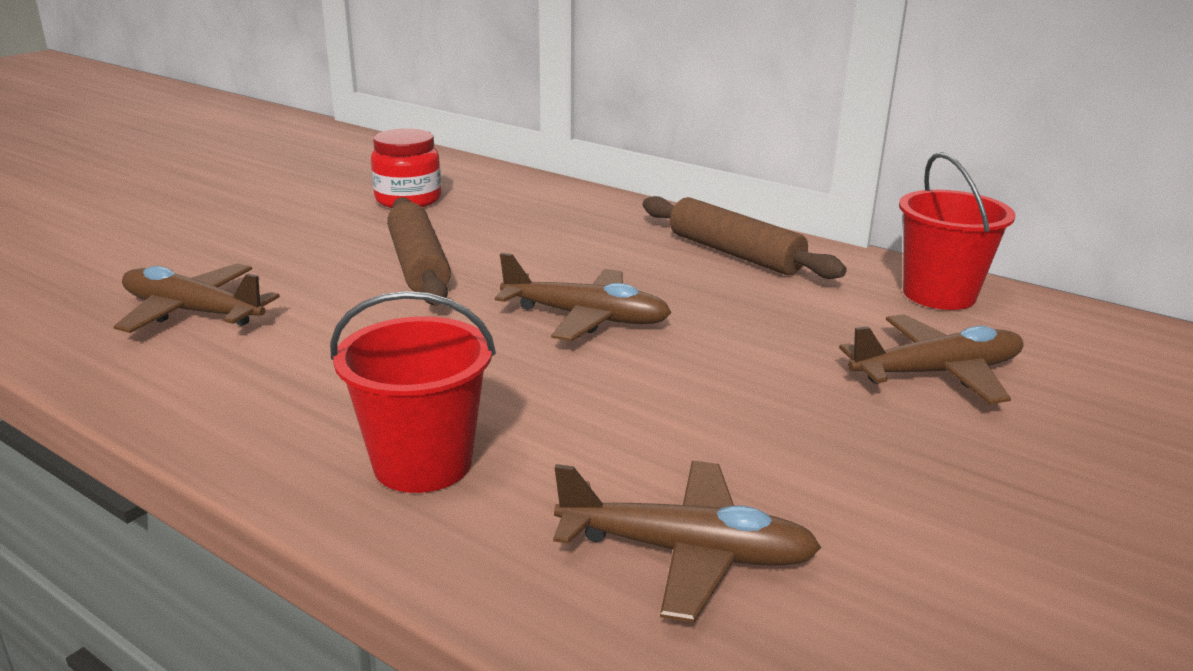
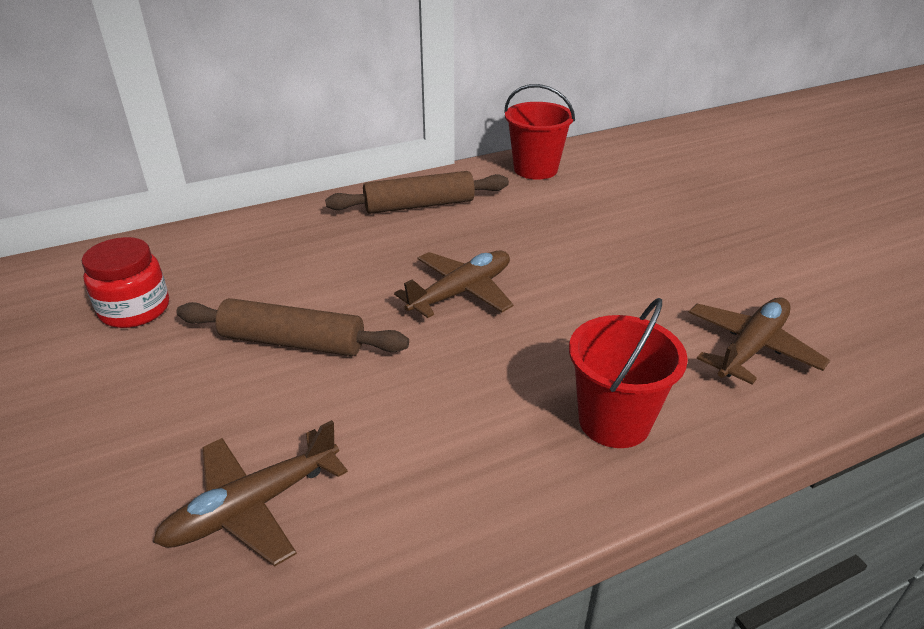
camera: 60 degrees left, 10 degrees up
brown plane [839,314,1024,404] -> none

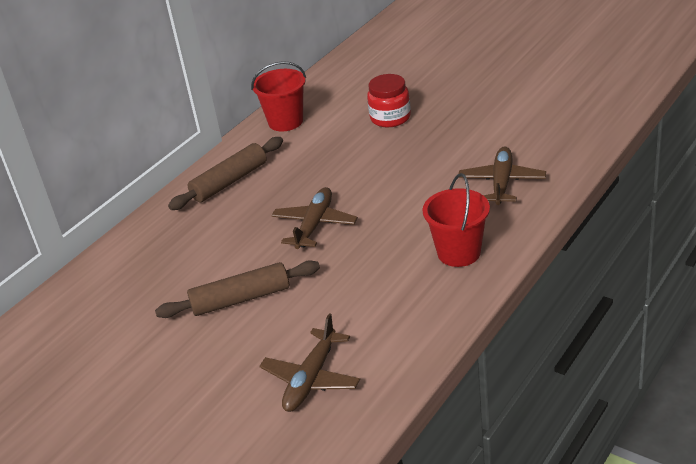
camera: 25 degrees left, 0 degrees up
red jar [82,237,169,328] -> red jar moved to [367,74,411,127]

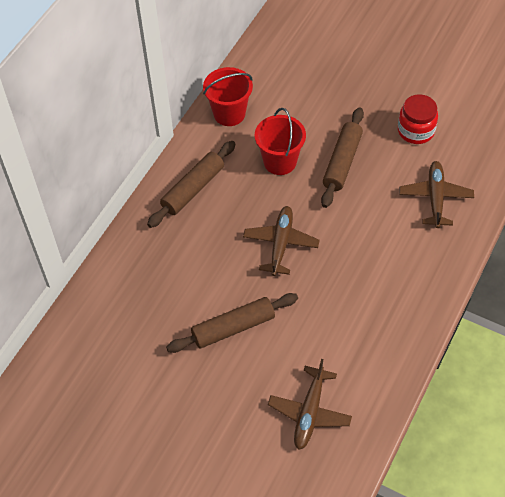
camera: 10 degrees left, 20 degrees up
red jar [367,74,411,127] -> red jar moved to [398,94,438,144]
red bucket [422,173,490,267] -> red bucket moved to [254,108,306,175]
none -> brown rolling pin [321,107,364,208]

